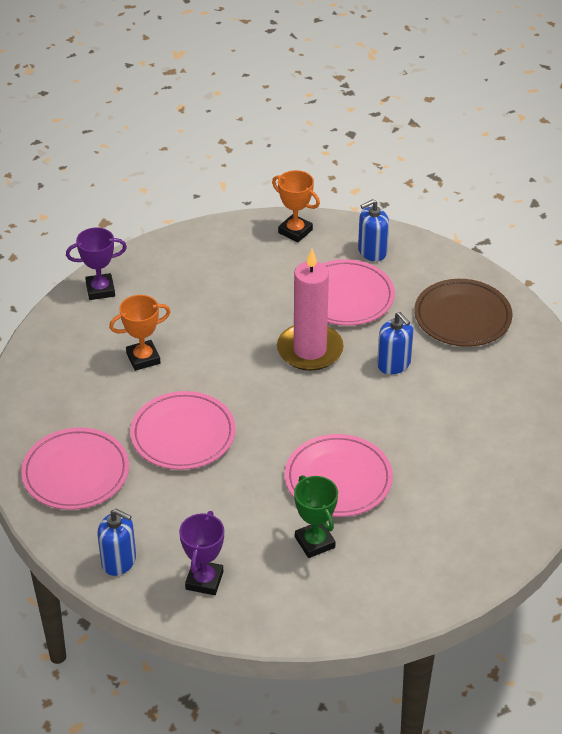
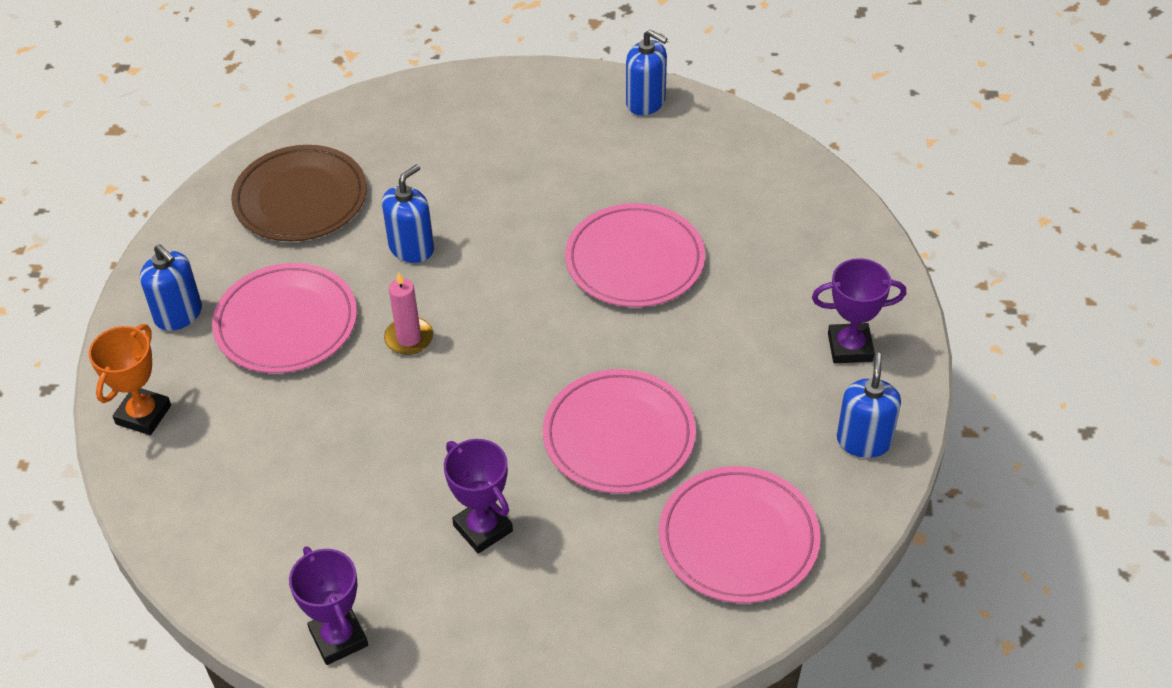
camera: 105 degrees left, 5 degrees up
orange trophy [109,295,171,371] -> purple trophy [444,439,513,554]
pink candle [277,249,344,371] -> pink candle [384,272,433,355], size x0.51
green trophy [294,475,338,558] -> none
none -> blue soap dispenser [626,29,667,115]

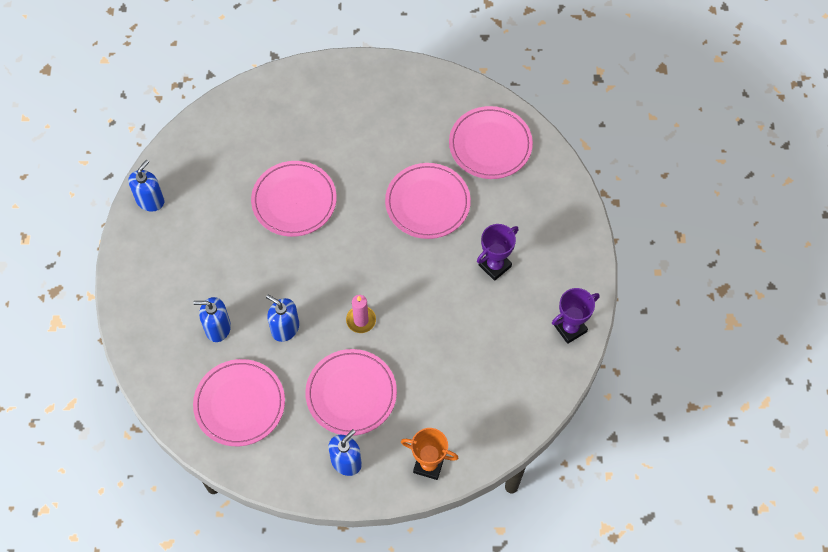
camera: 95 degrees left, 15 degrees up
brown plate [231,145,367,242] -> pink plate [193,359,285,446]
purple trophy [812,258,906,363] -> none
blue soap dispenser [837,353,901,458] -> blue soap dispenser moved to [194,297,231,342]

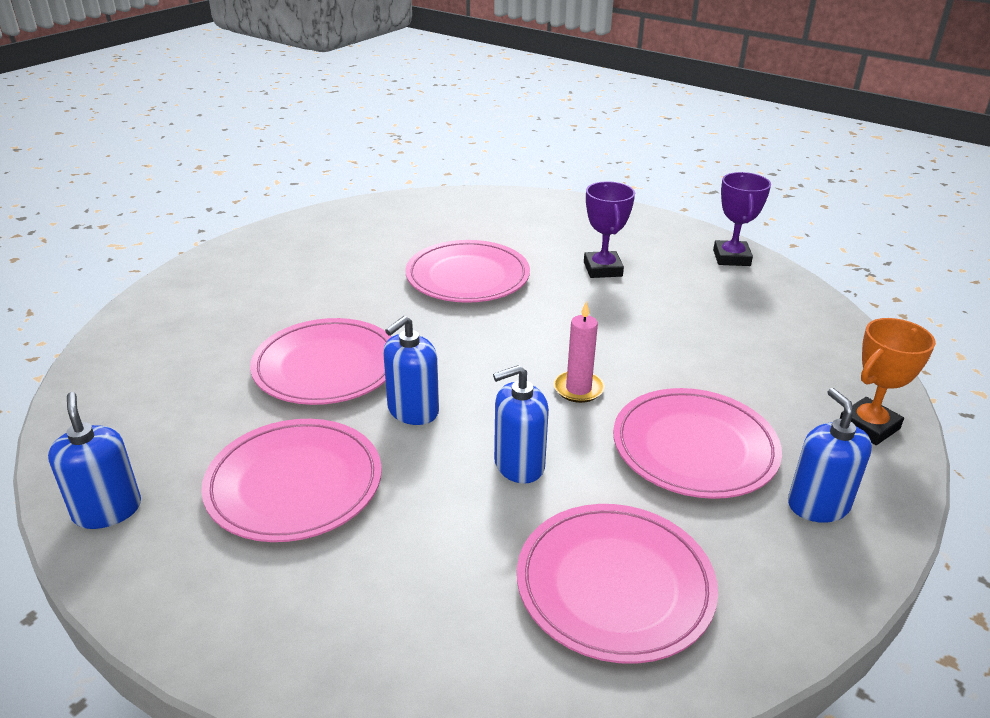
camera: 55 degrees left, 30 degrees down
blue soap dispenser [194,297,231,342] -> blue soap dispenser moved to [383,316,439,425]
pink plate [449,106,533,179] -> pink plate moved to [201,419,382,542]

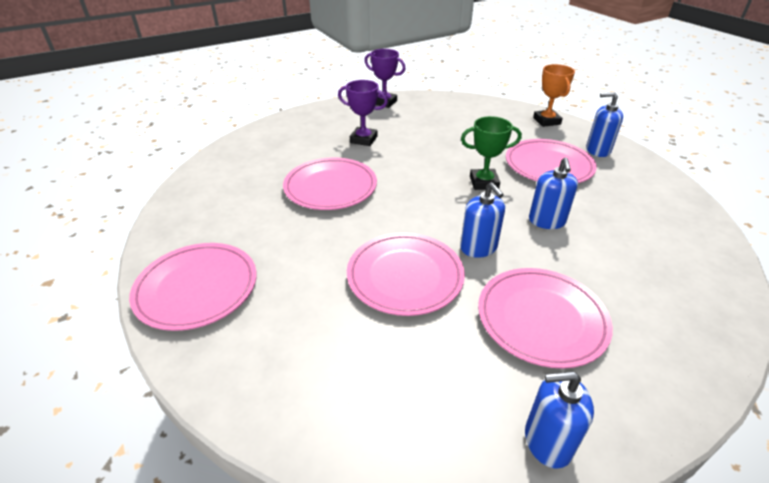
camera: 65 degrees left, 5 degrees up
pink plate [517,504,718,664] -> pink plate moved to [129,243,257,331]
pink candle [554,301,605,403] -> green trophy [461,116,522,190]

